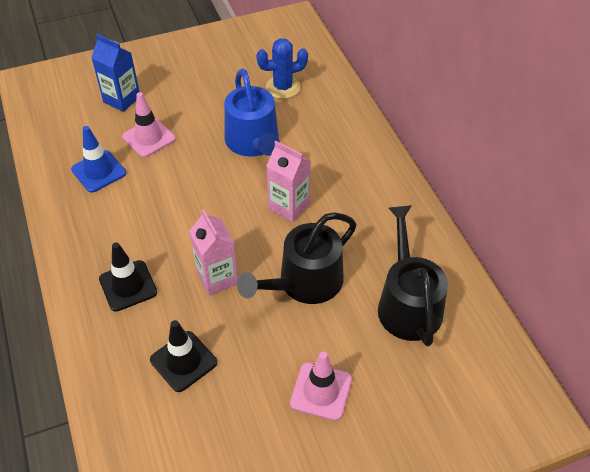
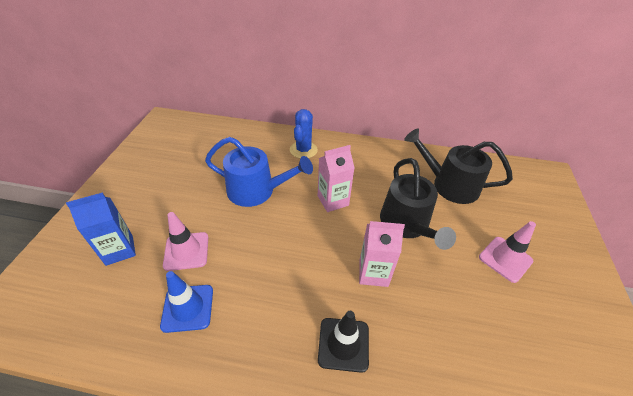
camera: 60 degrees left, 5 degrees down
black traffic cone [150,320,217,392] -> none
blue cactus [256,38,308,99] -> blue cactus moved to [290,109,318,159]

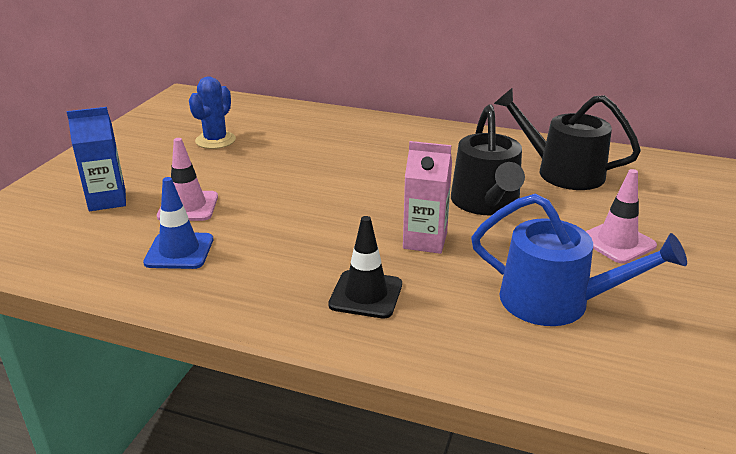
camera: 10 degrees right, 15 degrees down
blue watering can [205,137,313,207] -> blue watering can moved to [471,194,687,326]
blue cactus [290,109,318,159] -> blue cactus moved to [189,77,236,149]
pink carton [318,145,355,212] -> none

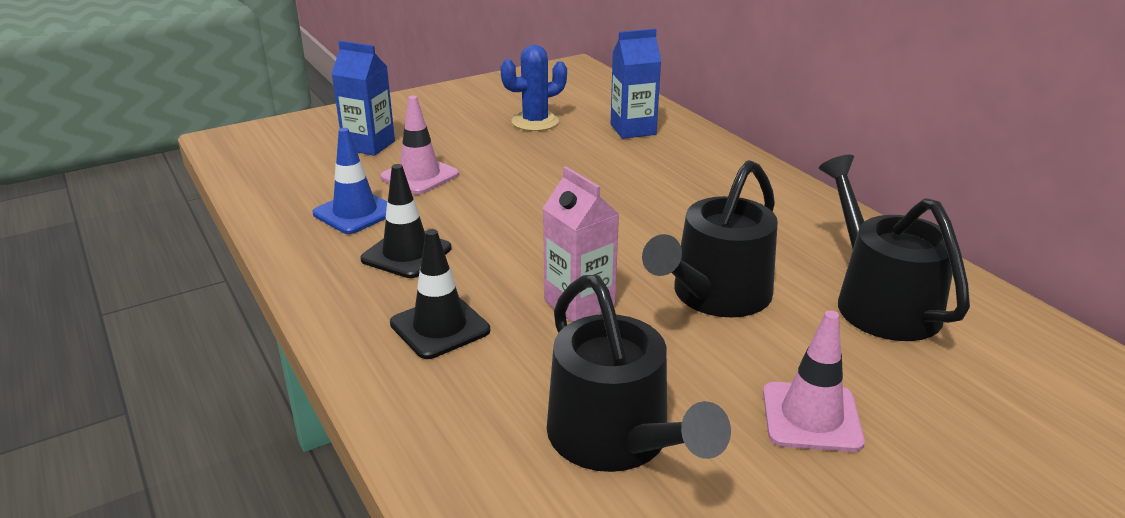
camera: 40 degrees right, 0 degrees up
blue watering can [471,194,687,326] -> black watering can [547,275,731,472]
none -> black traffic cone [360,164,451,278]
none -> blue carton [611,29,661,139]

